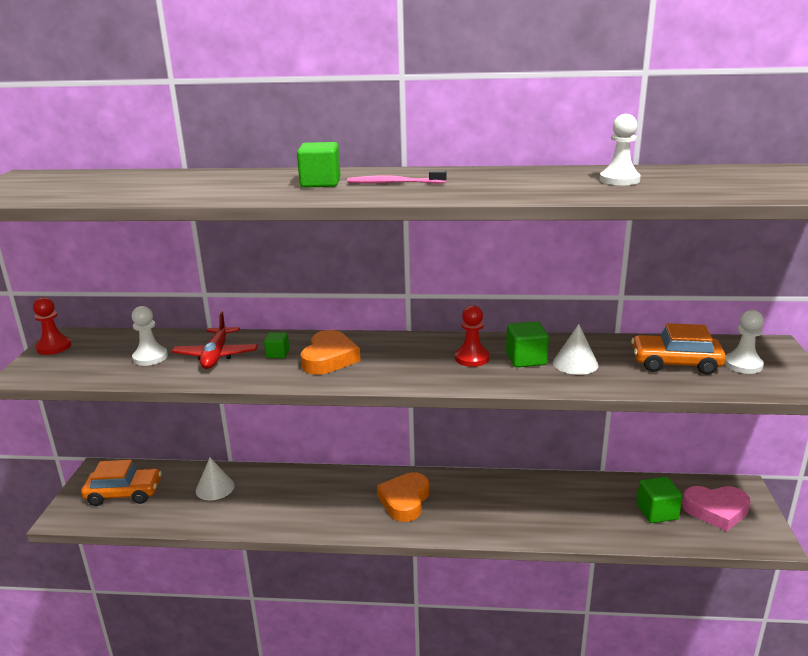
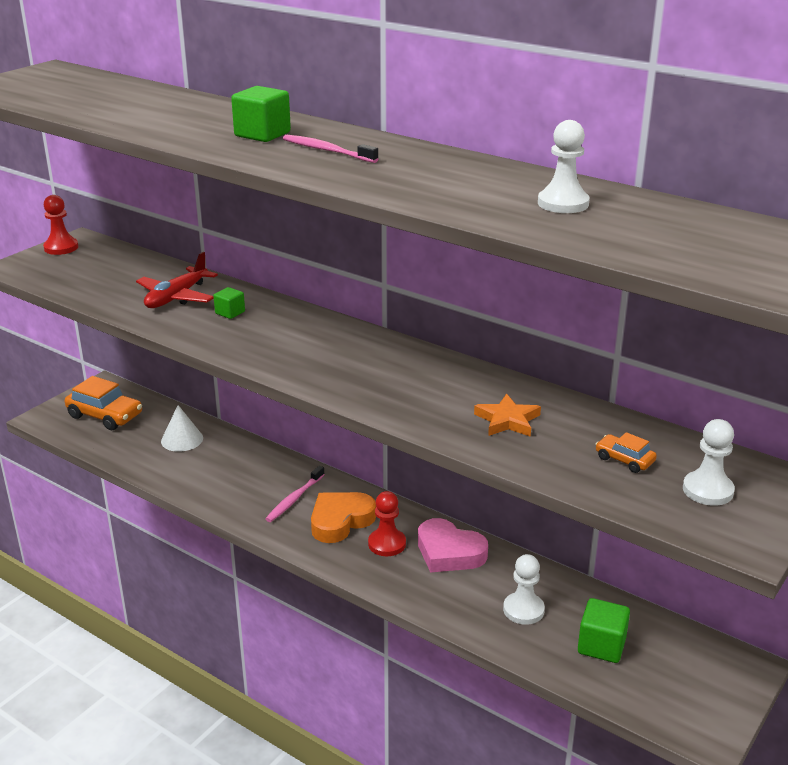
camera: 30 degrees right, 5 degrees up
white pawn [132,306,168,366] -> white pawn moved to [503,554,545,625]
orange heart [301,330,361,375] -> none
red pawn [455,305,489,367] -> red pawn moved to [368,491,406,556]
green cube [506,321,549,368] -> none
white cone [553,324,599,375] -> orange star [474,394,541,437]
orange car [631,323,726,375] -> orange car [595,432,657,473], size x0.50
pink heart [682,486,751,531] -> pink heart moved to [418,518,488,572]
none -> pink toothbrush [265,466,325,522]

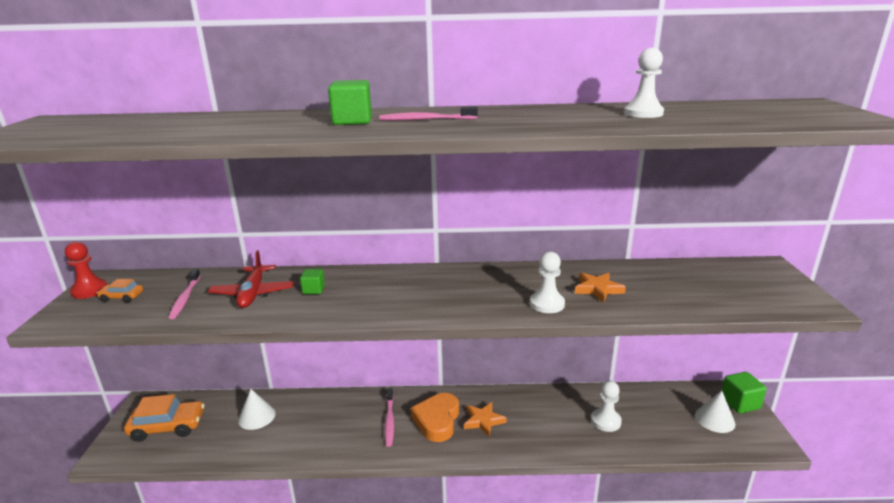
camera: 35 degrees left, 5 degrees down
red pawn [368,491,406,556] -> orange star [464,402,507,437]
pink heart [418,518,488,572] -> none
green cube [578,598,630,663] -> green cube moved to [721,372,767,414]
orange car [595,432,657,473] -> orange car moved to [96,279,143,302]
white pawn [683,419,735,506] -> white pawn moved to [530,252,565,313]
none -> pink toothbrush [168,269,201,319]
none -> white cone [695,391,735,433]

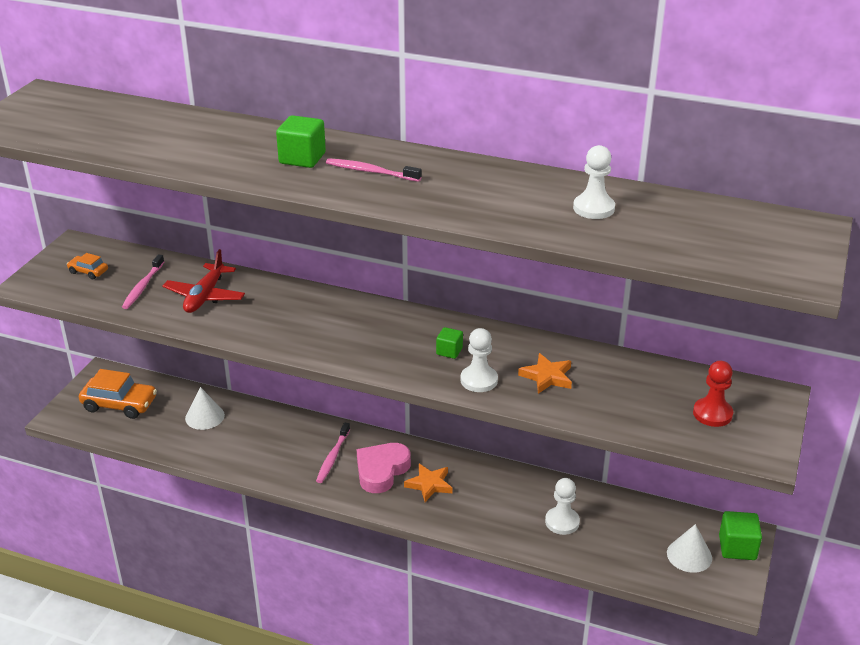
camera: 20 degrees right, 10 degrees up
red pawn [65,242,107,299] -> red pawn moved to [693,361,733,427]
green cube [300,269,325,294] -> green cube moved to [436,327,463,359]
orange heart [411,393,459,442] -> pink heart [357,443,411,493]

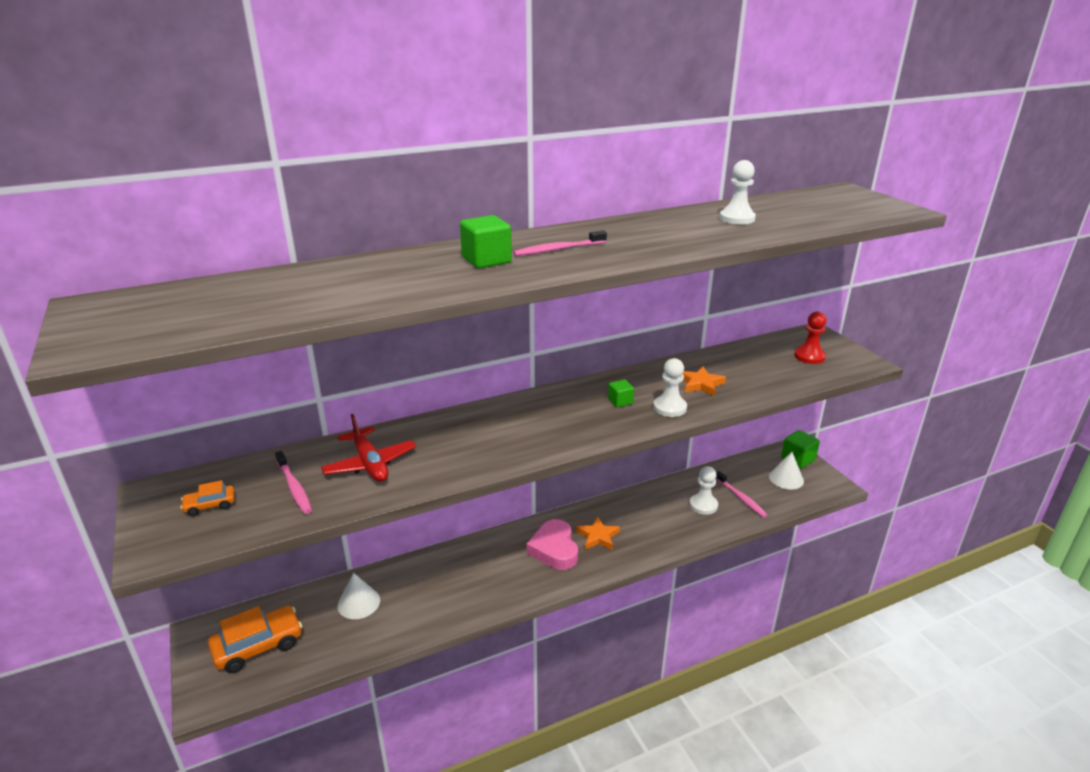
camera: 45 degrees left, 5 degrees down
pink toothbrush [316,423,350,483] -> pink toothbrush moved to [716,471,768,517]

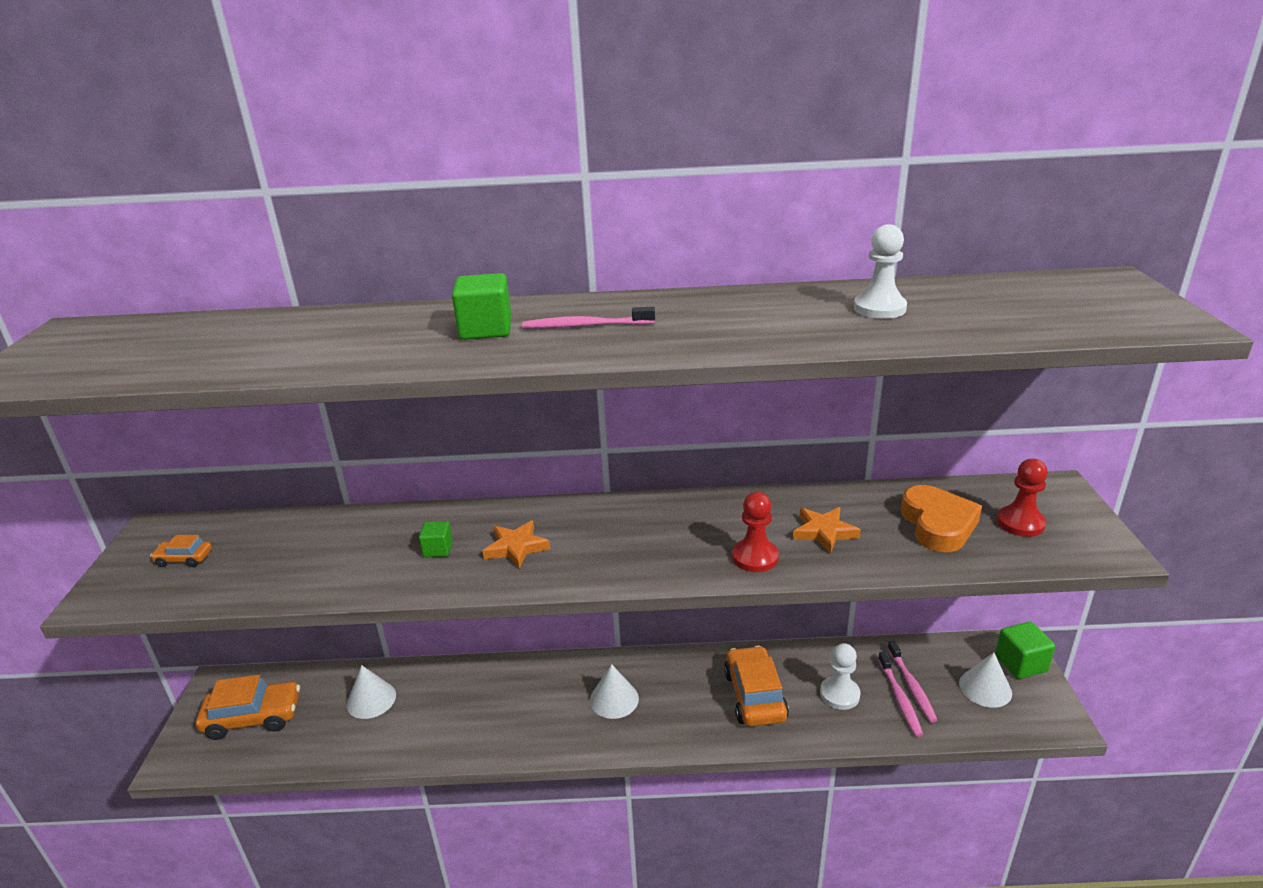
camera: 25 degrees right, 0 degrees up
pink toothbrush [275,451,312,514] -> pink toothbrush moved to [887,640,938,723]
red plane [321,414,416,482] -> none
pink heart [526,519,578,570] -> white cone [590,664,639,719]
orange star [576,516,620,550] -> orange star moved to [482,520,550,569]
green cube [608,379,634,407] -> green cube moved to [419,521,453,557]
white pawn [653,358,687,417] -> red pawn [732,492,779,572]
none -> orange car [724,646,789,727]
none -> orange heart [901,485,982,552]

